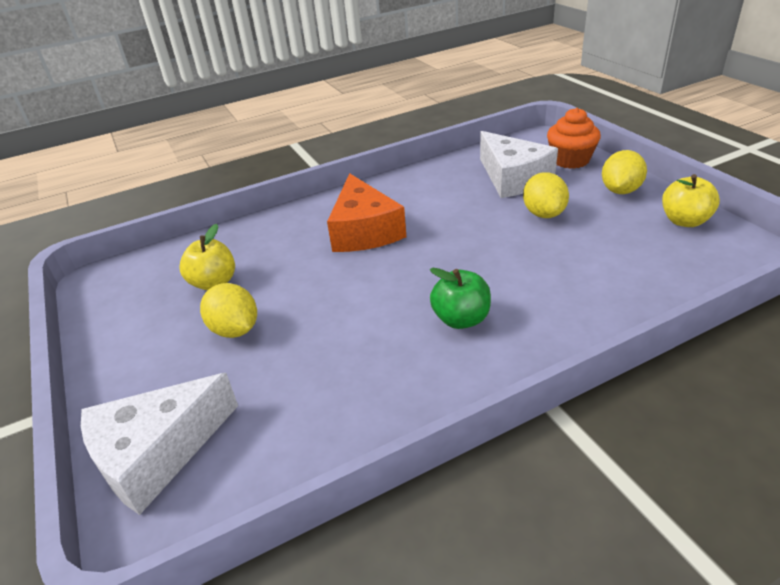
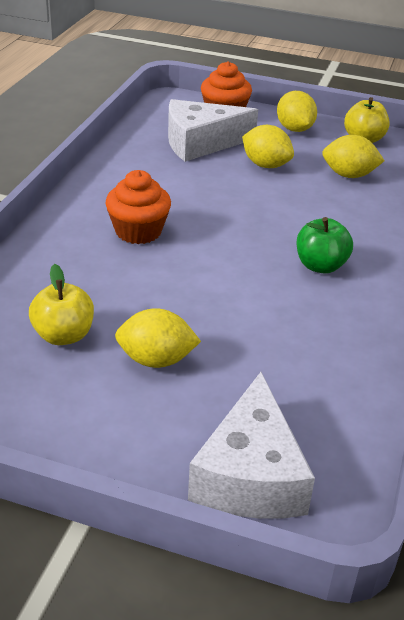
camera: 50 degrees left, 0 degrees up
orange cheese [327,173,406,252] -> orange cupcake [105,170,171,244]
white cheese [480,131,558,198] -> white cheese turned 150 degrees clockwise [168,99,258,162]
none -> yellow lemon [322,135,385,178]

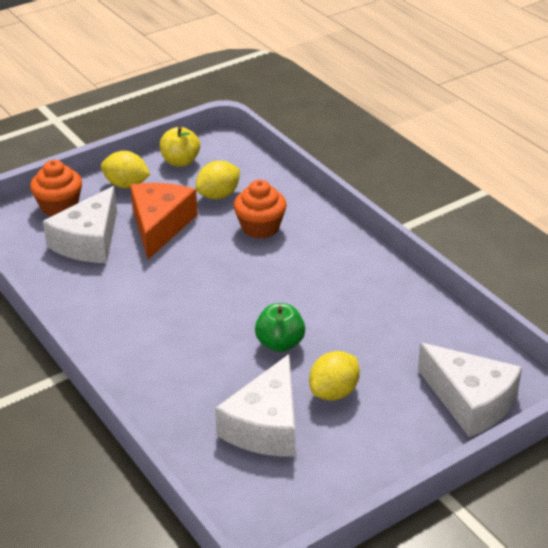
camera: 50 degrees left, 0 degrees up
yellow apple [29,264,94,345] -> white cheese [215,354,295,457]
orange cupcake [105,170,171,244] -> orange cupcake moved to [234,180,287,239]
yellow lemon [242,125,294,168] -> orange cheese [130,183,198,259]
green apple [296,217,353,274] -> green apple moved to [255,303,305,352]

